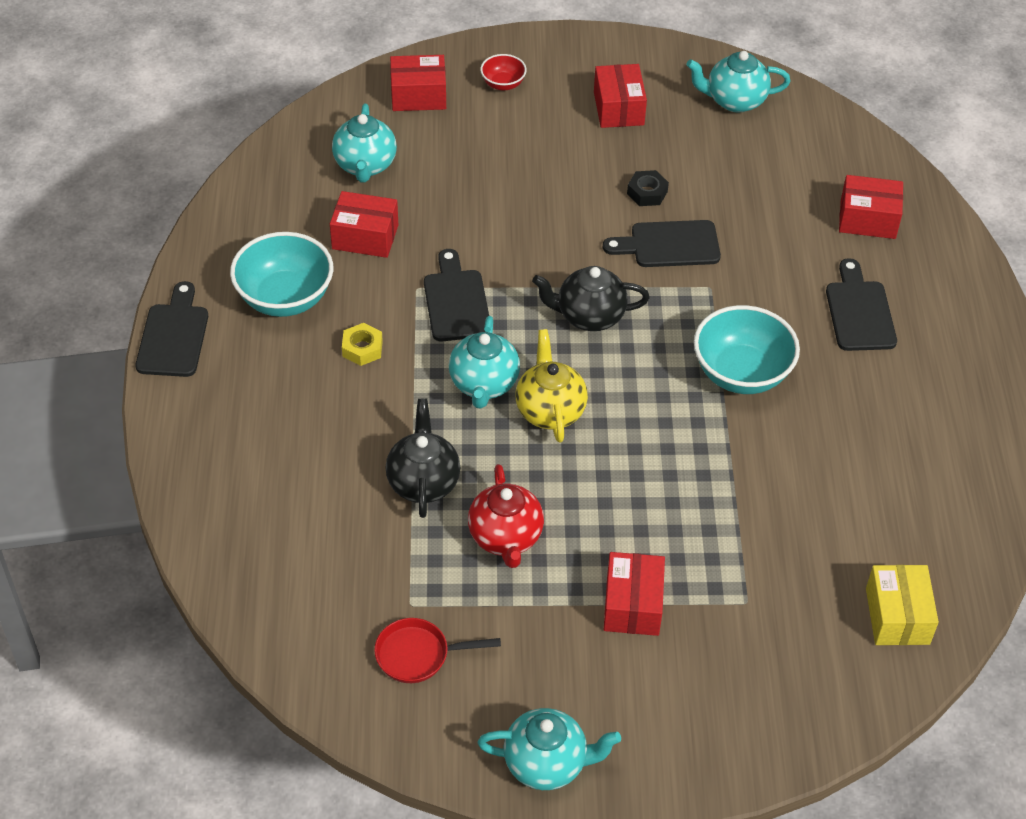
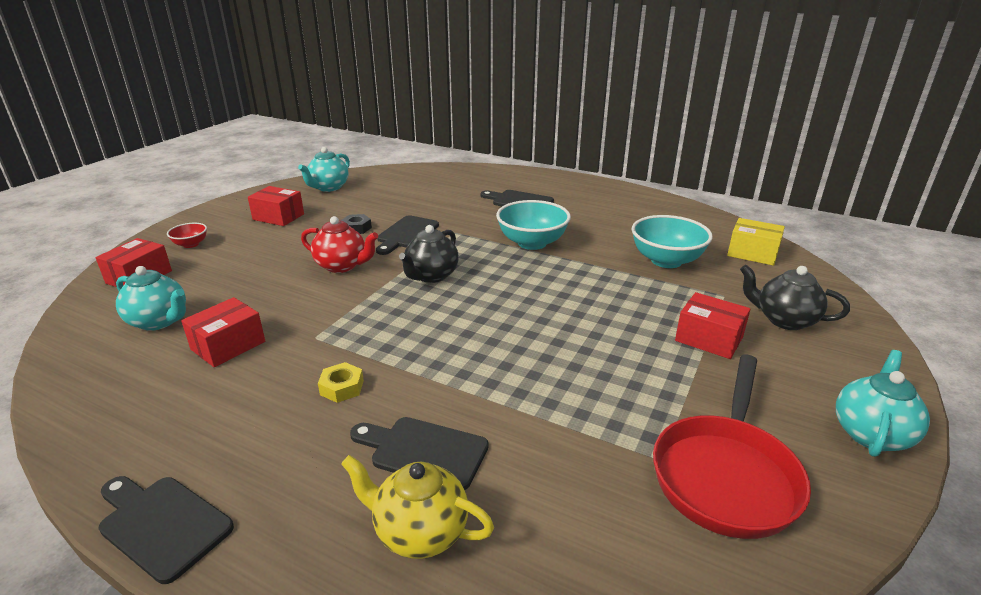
camera: 60 degrees left, 20 degrees down
turquoise bowl [230,232,333,317] -> turquoise bowl moved to [632,215,713,268]
red pan [374,618,501,683] -> red pan [653,354,811,539], size x1.86
black teapot [386,399,460,518] -> black teapot moved to [740,265,850,330]
black cutting board [424,249,489,341] -> black cutting board moved to [350,417,488,490]
turquoise teapot [449,316,520,409] -> none
red teapot [468,464,544,568] -> red teapot moved to [301,216,378,273]
yellow teapot [515,329,588,443] -> yellow teapot moved to [341,455,494,559]
red box [839,175,903,239] -> none

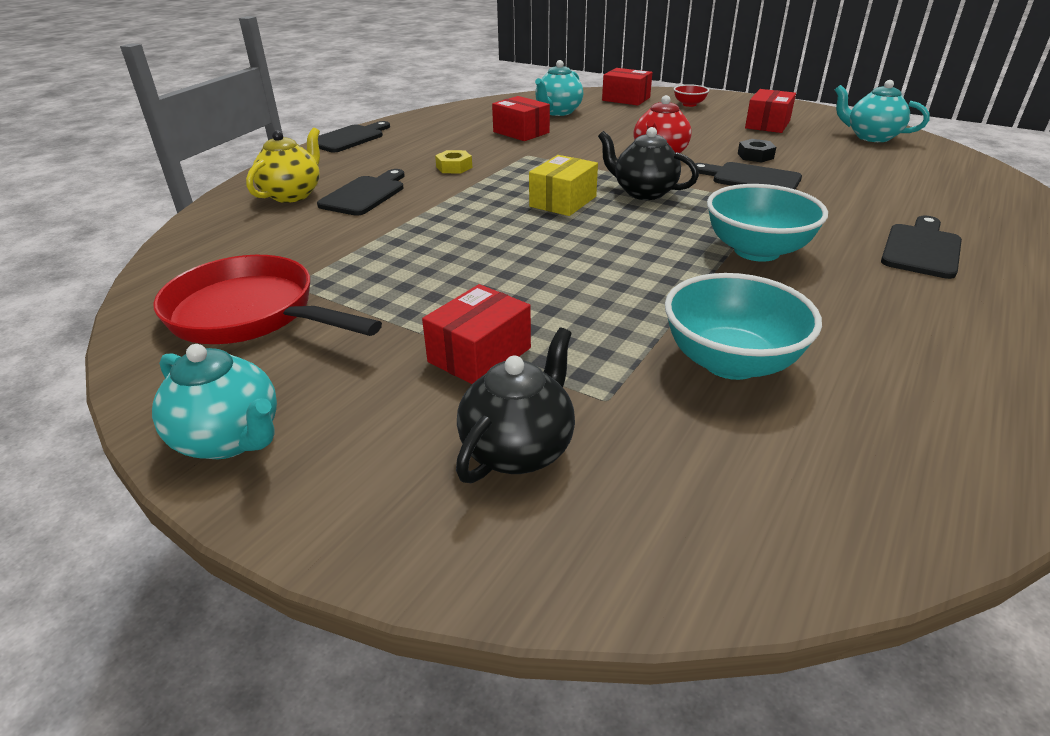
camera: 95 degrees right, 5 degrees up
yellow box [727,218,785,266] -> yellow box moved to [529,155,598,216]

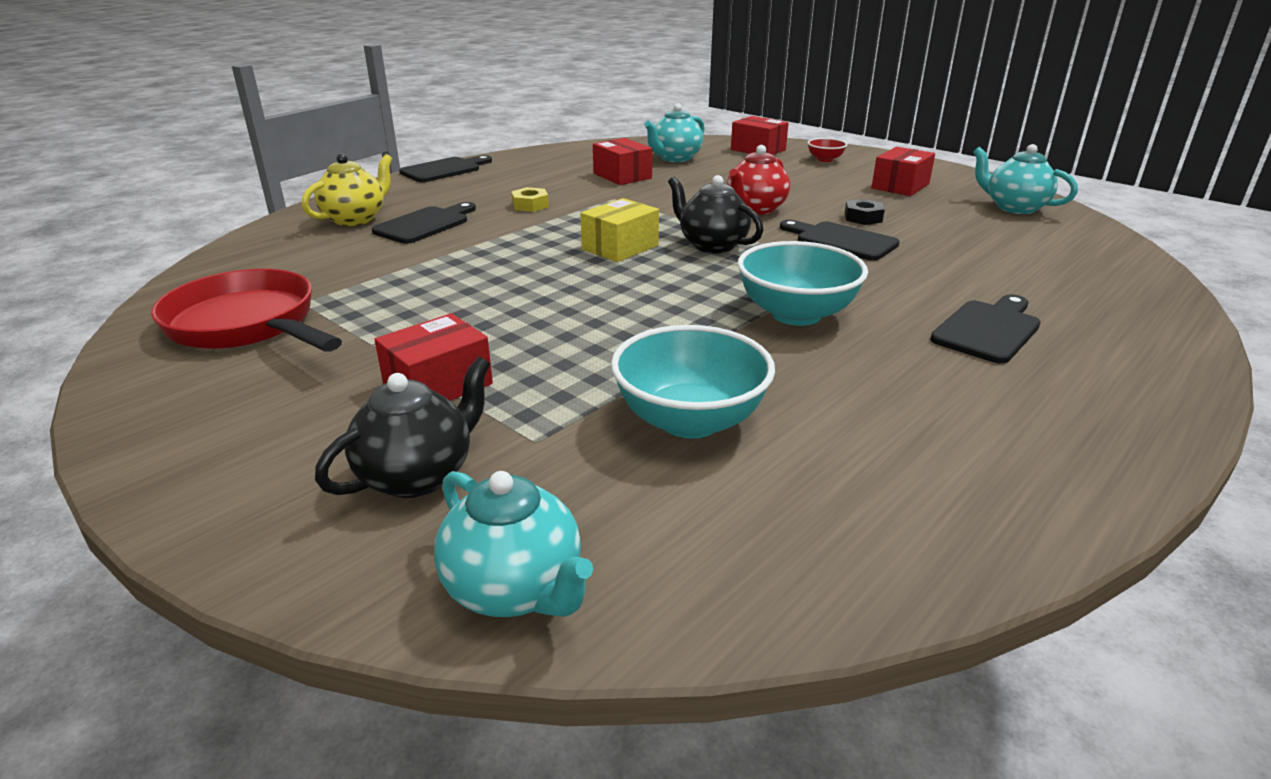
camera: 10 degrees right, 5 degrees down
turquoise teapot [152,344,277,459] -> turquoise teapot moved to [434,471,593,617]

